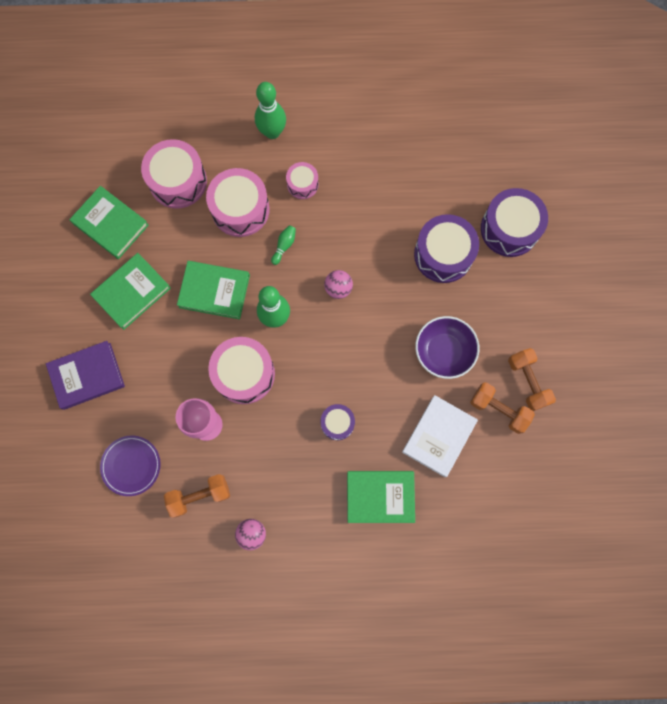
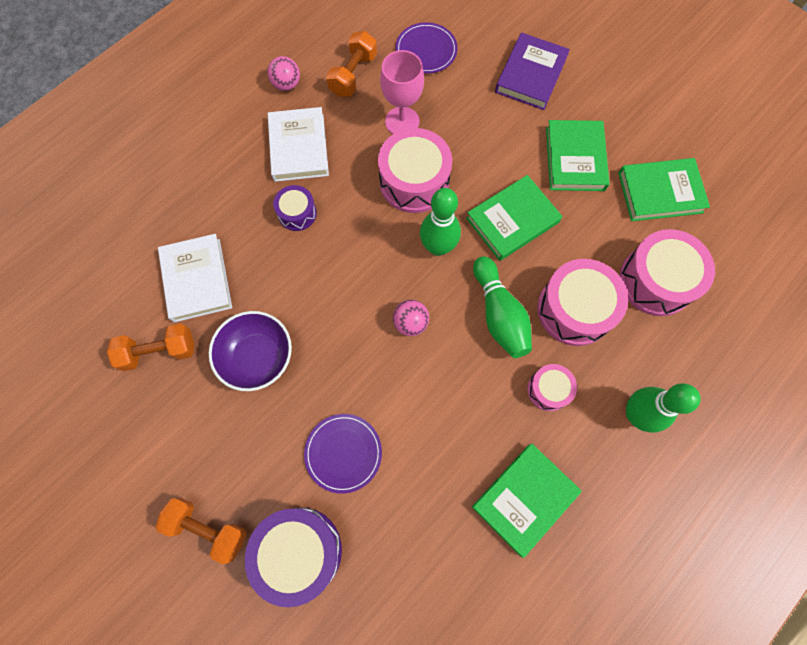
camera: 135 degrees right, 5 degrees down
green bowling pin [271,225,296,265] -> green bowling pin [473,256,532,358], size x2.05
green book [347,471,415,523] -> green book moved to [472,444,582,558]
purple drum [414,214,479,283] -> purple plate [304,414,382,494]
orange dumbbell [508,348,556,411] -> orange dumbbell moved to [156,498,247,564]
none -> white book [268,107,329,182]

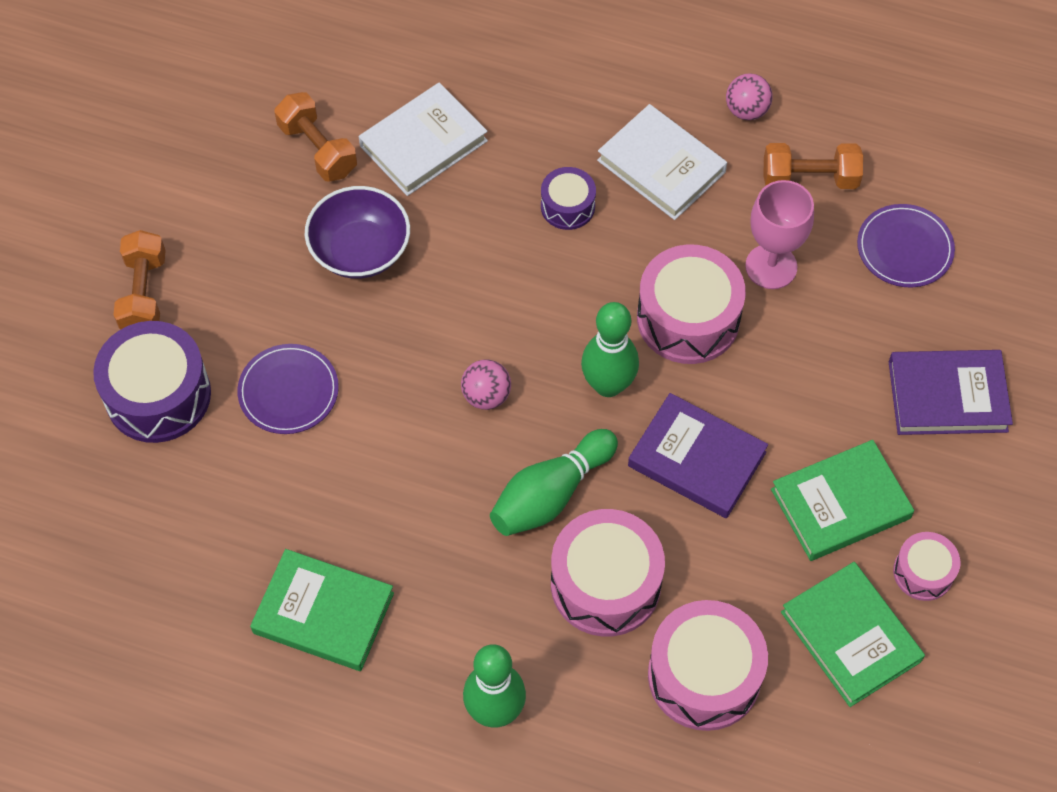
camera: 65 degrees right, 10 degrees down
white book [268,107,329,182] -> white book turned 75 degrees clockwise [597,104,727,220]
green book [466,175,562,261] -> purple book [628,393,768,518]
pink drum [527,364,577,411] -> pink drum moved to [893,532,961,601]

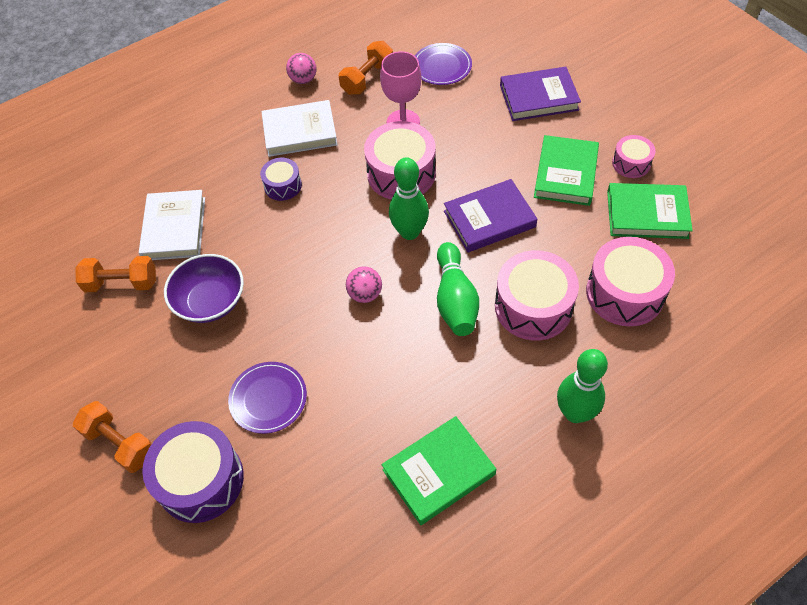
camera: 50 degrees left, 5 degrees down
purple book [889,350,1013,435] -> purple book turned 45 degrees clockwise [500,67,581,121]

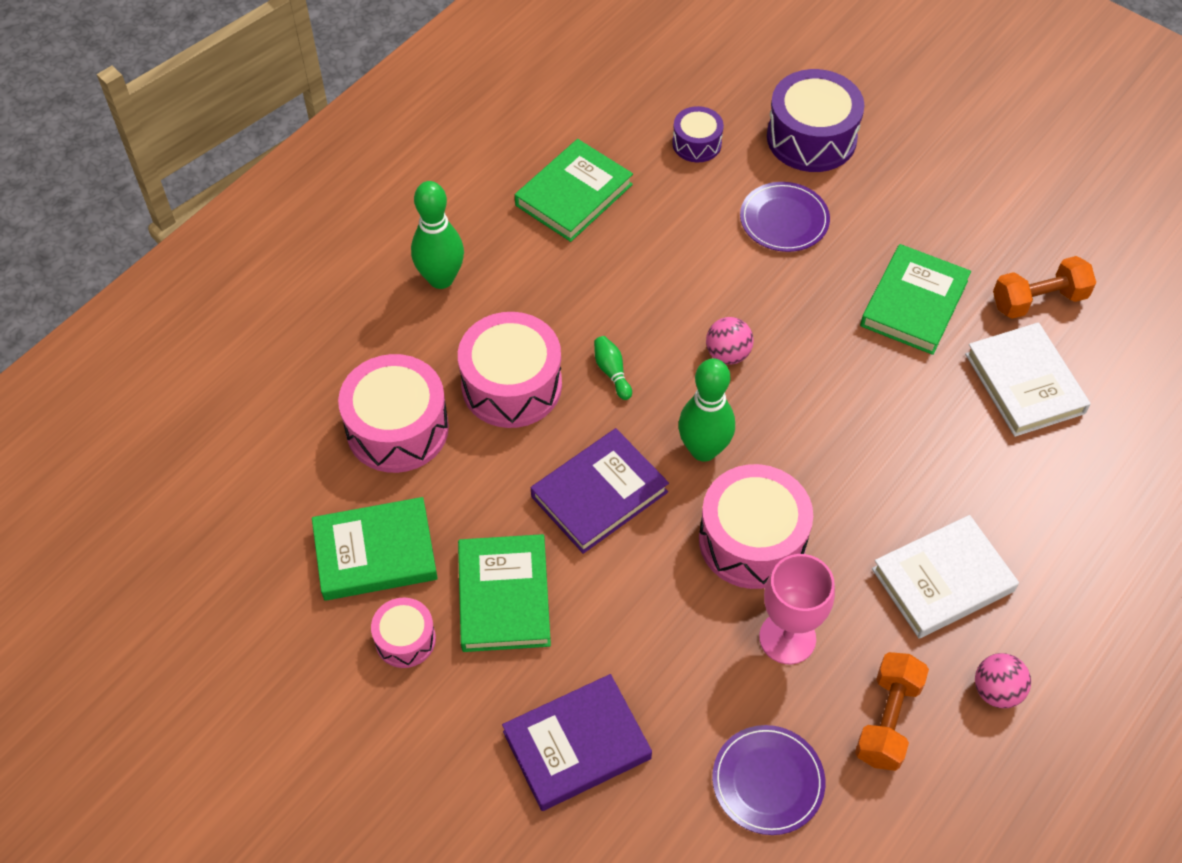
camera: 160 degrees right, 0 degrees up
orange dumbbell [73,401,152,473] -> none
purple bowl [164,254,244,323] -> green book [860,244,971,355]
purple drum [260,158,302,201] -> purple drum moved to [672,106,724,162]
green bowling pin [437,242,479,336] -> green bowling pin [594,336,632,400], size x0.49

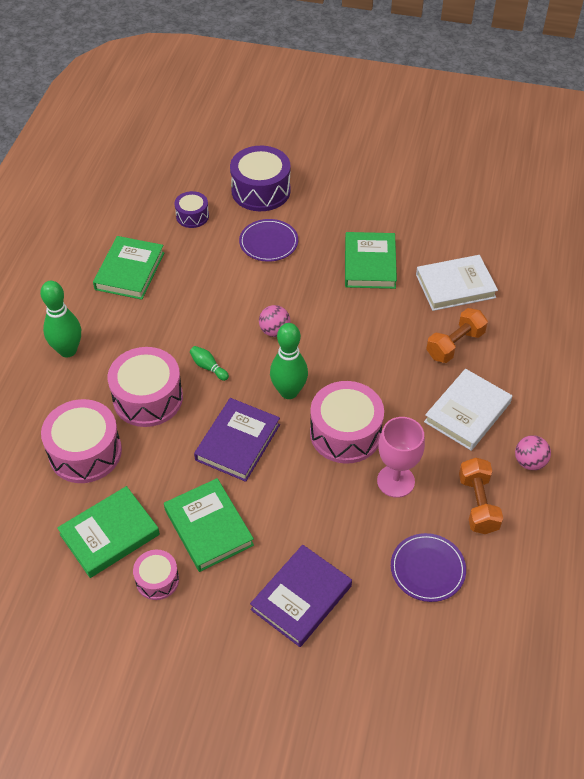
camera: 25 degrees left, 5 degrees down
white book [965,322,1091,437] -> white book turned 60 degrees counterclockwise [416,255,498,311]
orange dumbbell [993,256,1096,319] -> orange dumbbell moved to [426,308,488,363]

